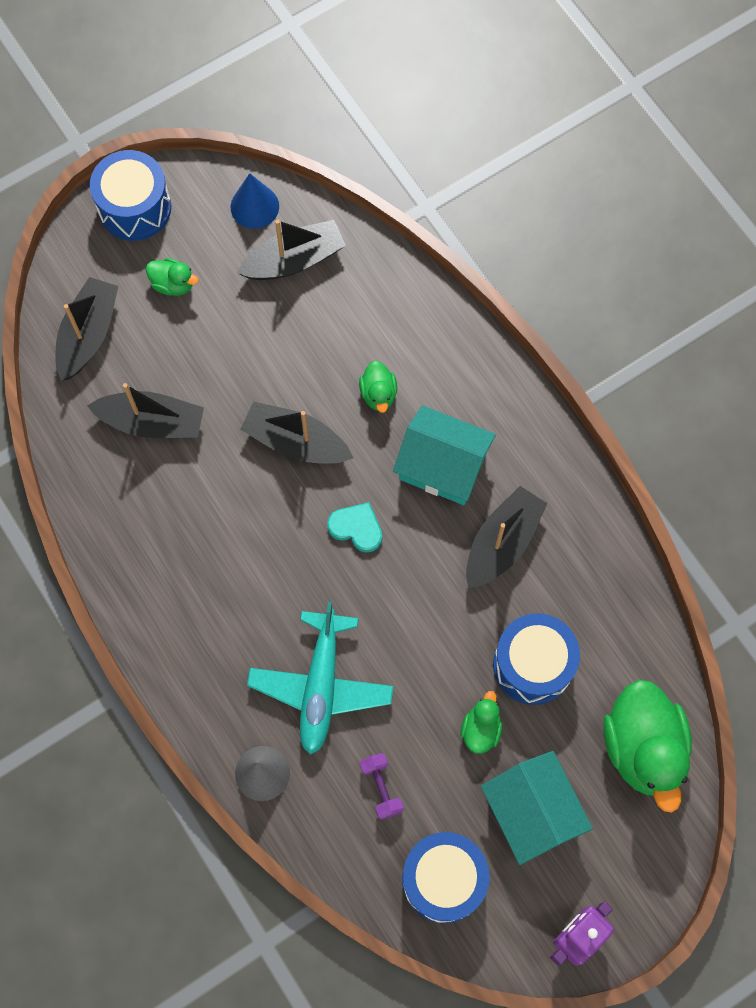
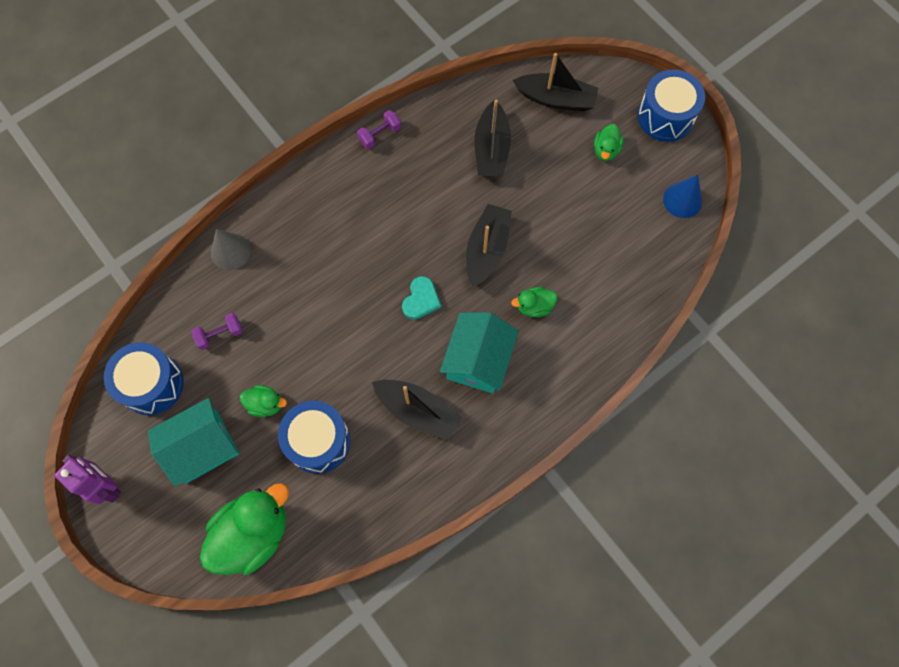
camera: 85 degrees right, 0 degrees up
black boat [237,219,346,280] -> none
turquoise plane [247,602,393,755] -> none
green duck [603,680,692,813] -> green duck turned 150 degrees clockwise [200,483,289,575]
none -> purple dumbbell [357,110,401,149]

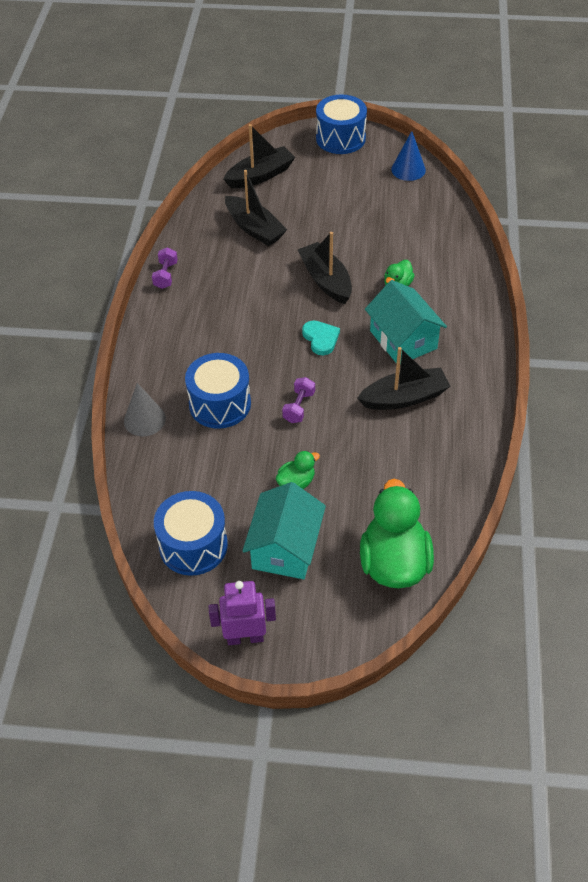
camera: 45 degrees left, 20 degrees down
purple dumbbell [191,313,243,350] -> purple dumbbell moved to [282,377,315,423]
blue drum [278,401,350,474] -> blue drum moved to [185,353,251,429]
green duck [594,124,623,161] -> none

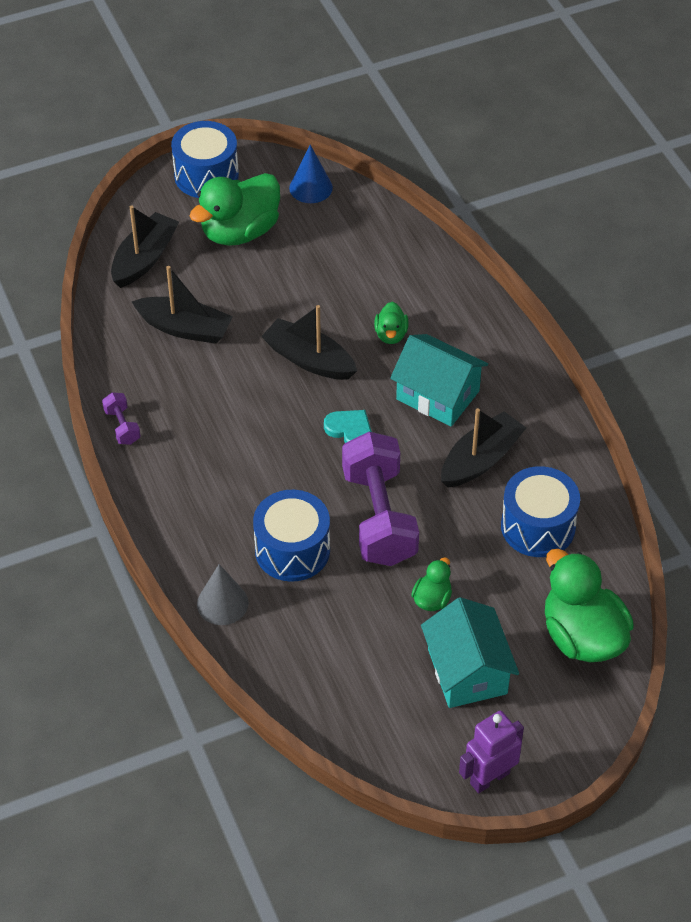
camera: 30 degrees left, 0 degrees up
blue drum [154,491,228,576] -> blue drum moved to [501,466,580,557]
purple dumbbell [282,377,315,423] -> purple dumbbell [342,432,419,566], size x2.33
none -> green duck [190,173,280,246]

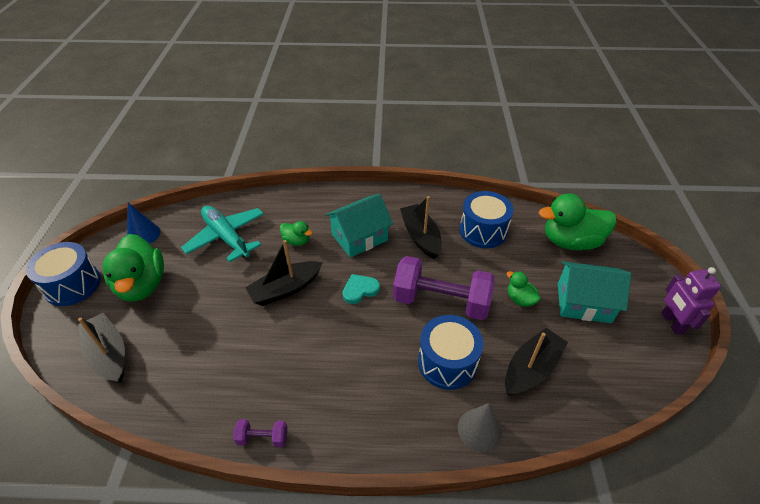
camera: 65 degrees left, 5 degrees down
black boat [132,266,233,344] -> black boat moved to [505,328,568,396]
none -> turquoise plane [181,206,264,262]

